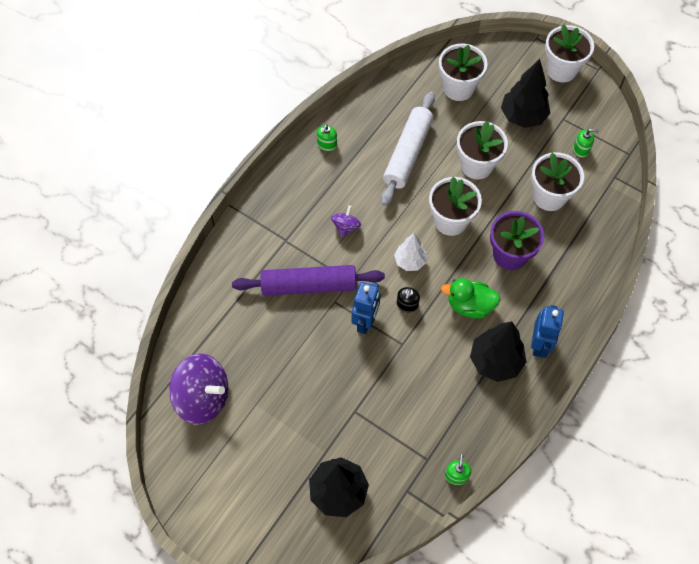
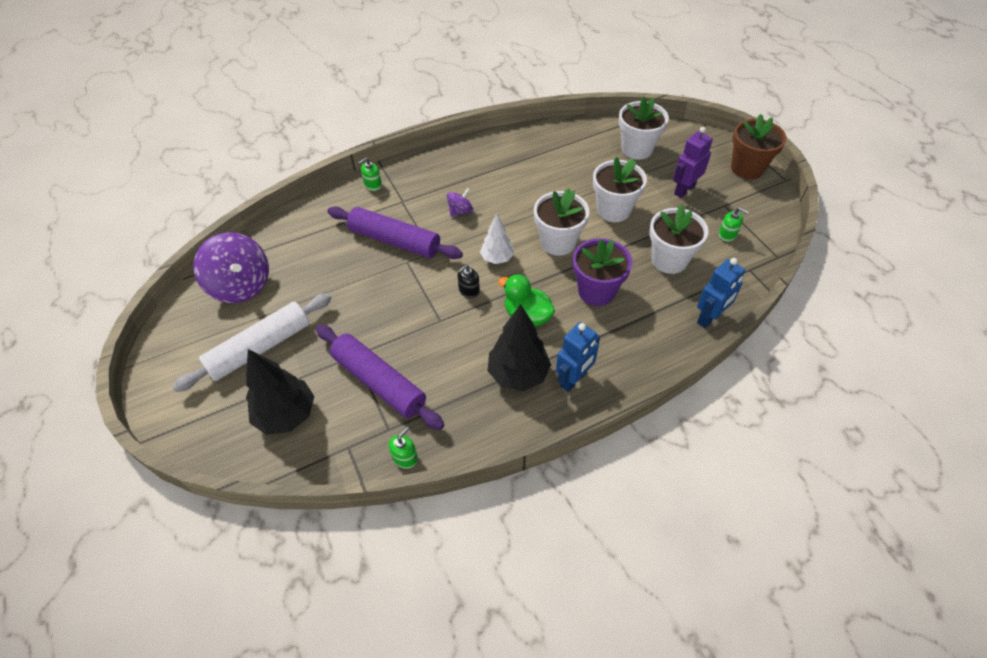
camera: 30 degrees right, 10 degrees down
green soap dispenser [317,124,337,151] -> green soap dispenser moved to [358,157,382,191]
blue robot [352,282,381,334] -> blue robot moved to [697,258,745,328]
white rolling pin [381,92,435,206] -> white rolling pin moved to [172,293,332,392]
black tree [501,59,550,128] -> purple robot [673,127,713,198]
white flower pot [545,24,594,82] -> brown flower pot [731,114,787,179]
none -> purple rolling pin [316,325,444,430]

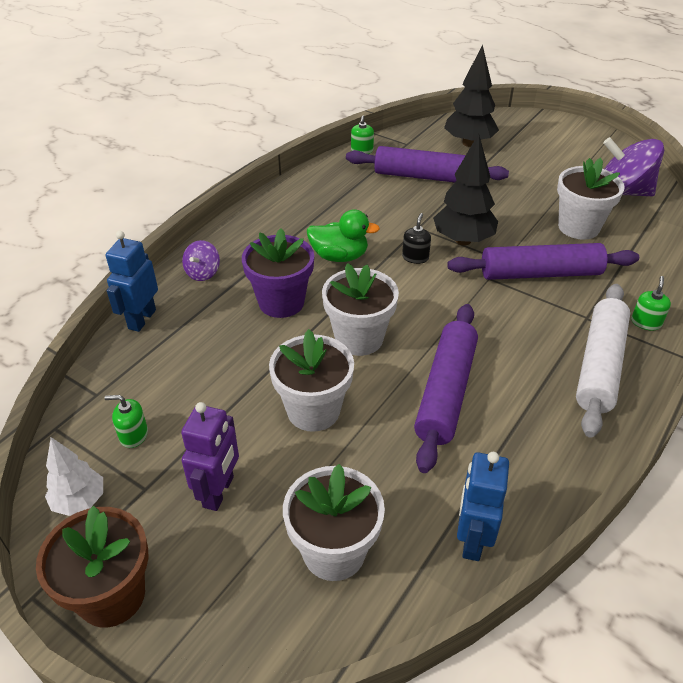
camera: 150 degrees right, 10 degrees down
white rolling pin [172,293,332,392] -> white rolling pin moved to [576,284,630,438]
purple spinning top [447,188,473,217] -> purple spinning top moved to [182,240,220,281]
white tree [480,213,514,264] -> white tree moved to [45,437,103,516]
black tree [488,304,551,391] -> black tree moved to [433,134,498,246]
blue robot [556,322,600,392] -> blue robot moved to [457,452,509,561]
white flower pot [649,204,708,274] -> white flower pot moved to [557,158,625,240]
none -> purple rolling pin [414,304,478,473]

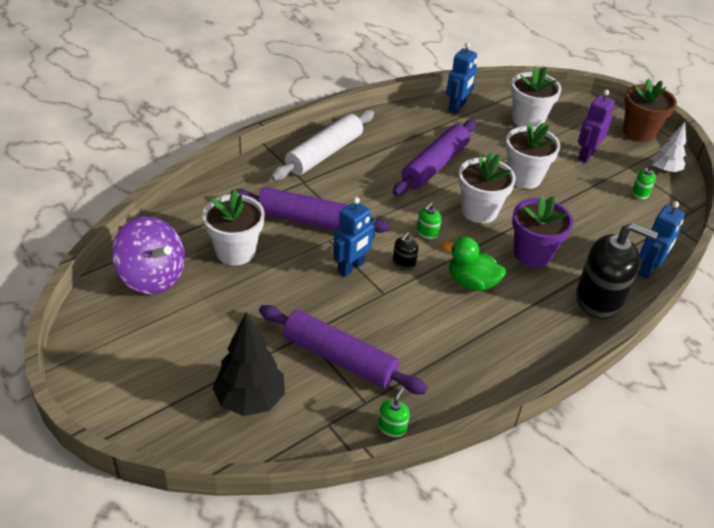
camera: 165 degrees left, 0 degrees up
purple spinning top [182,240,220,281] -> black soap dispenser [576,223,658,319]
black tree [433,134,498,246] -> blue robot [333,197,376,277]
green soap dispenser [631,276,671,331] -> green soap dispenser moved to [416,202,441,240]

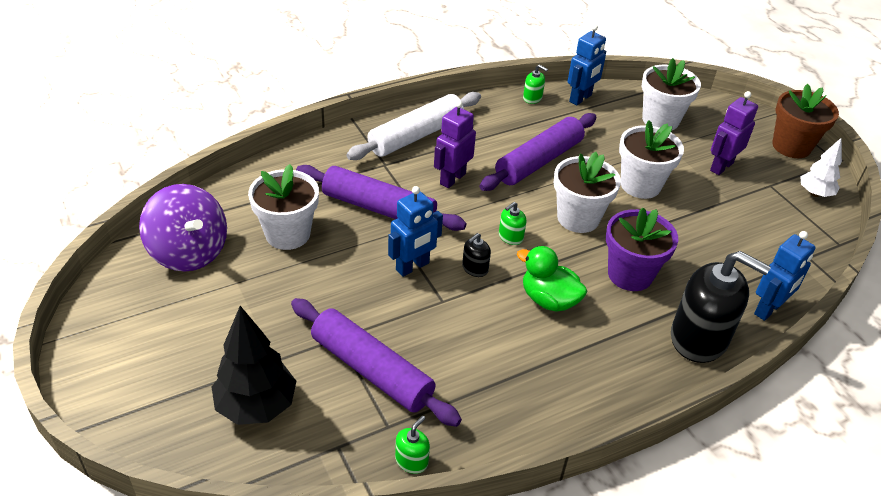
camera: 10 degrees right, 0 degrees up
green soap dispenser [632,163,662,200] -> green soap dispenser moved to [523,64,548,104]
none -> purple robot [434,101,476,188]

